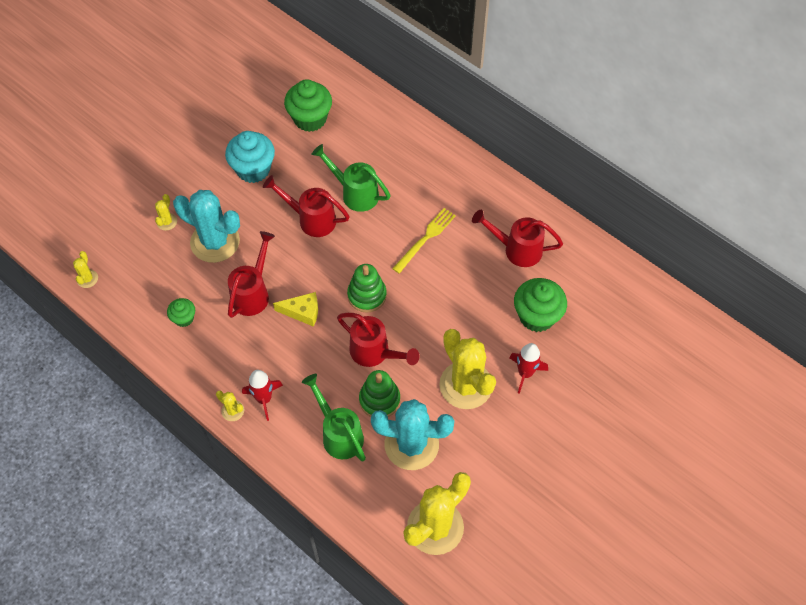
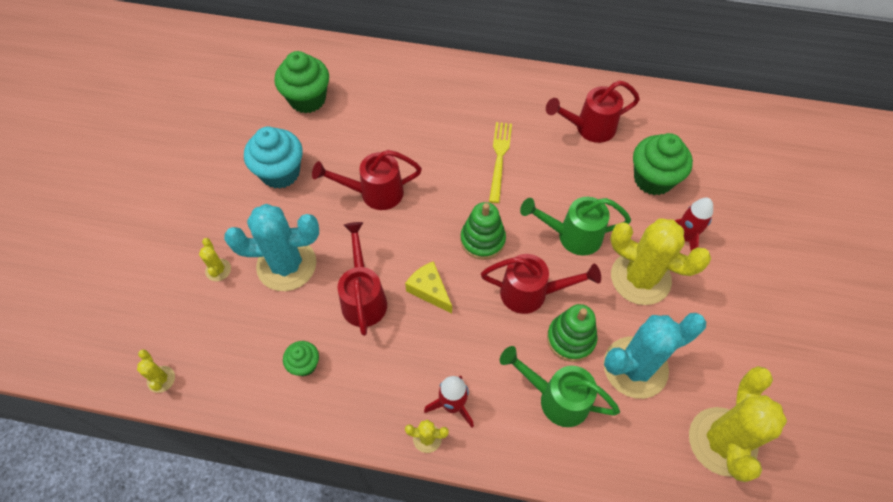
camera: 30 degrees left, 0 degrees up
yellow cheese [273,292,318,327] -> yellow cheese turned 105 degrees counterclockwise [405,261,452,314]
green watering can [311,144,390,212] -> green watering can moved to [520,197,631,256]

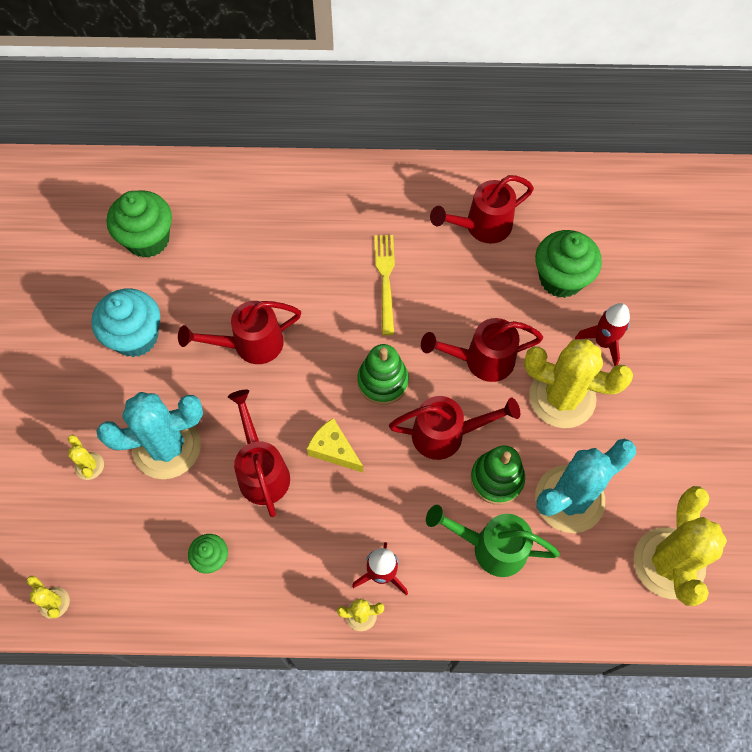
camera: 10 degrees left, 5 degrees up
green watering can [520,197,631,256] -> red watering can [421,318,543,382]

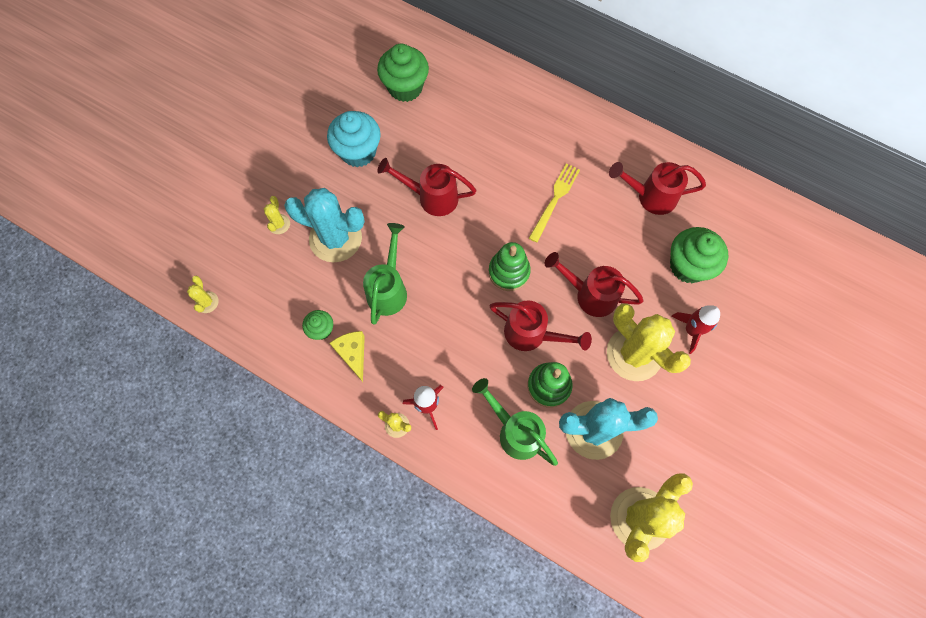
camera: 30 degrees right, 5 degrees up
red watering can [228,390,290,517] -> green watering can [363,223,407,325]
yellow cheese [307,418,363,472] -> yellow cheese moved to [330,331,365,382]

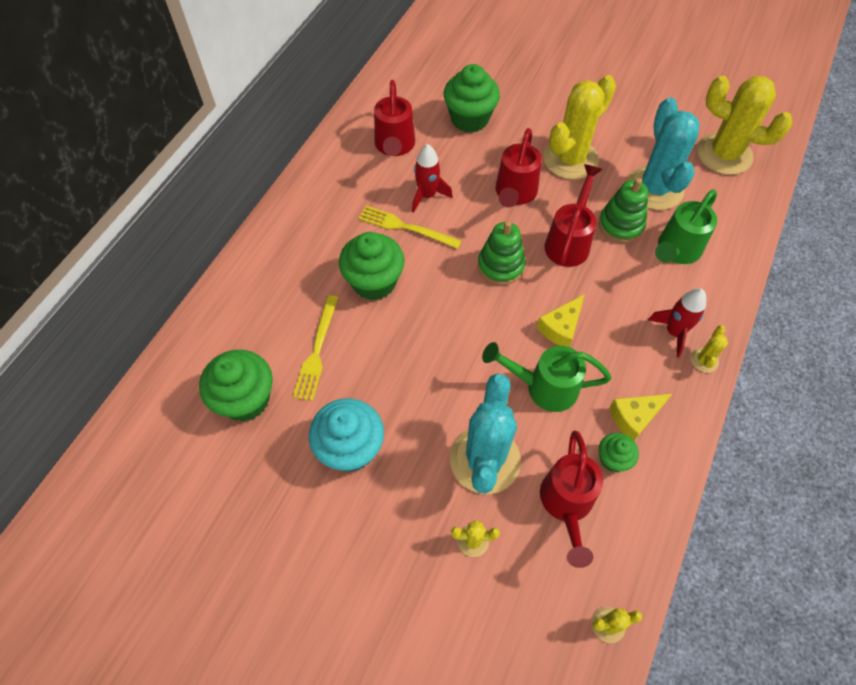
camera: 95 degrees left, 10 degrees down
red watering can [377,158,476,216] -> red watering can moved to [540,431,603,568]
red rocket [671,305,720,354] -> red rocket moved to [412,144,453,213]
none -> yellow fork [293,295,339,401]
none -> green cupcake [339,232,405,300]
none -> yellow cheese [536,294,585,347]

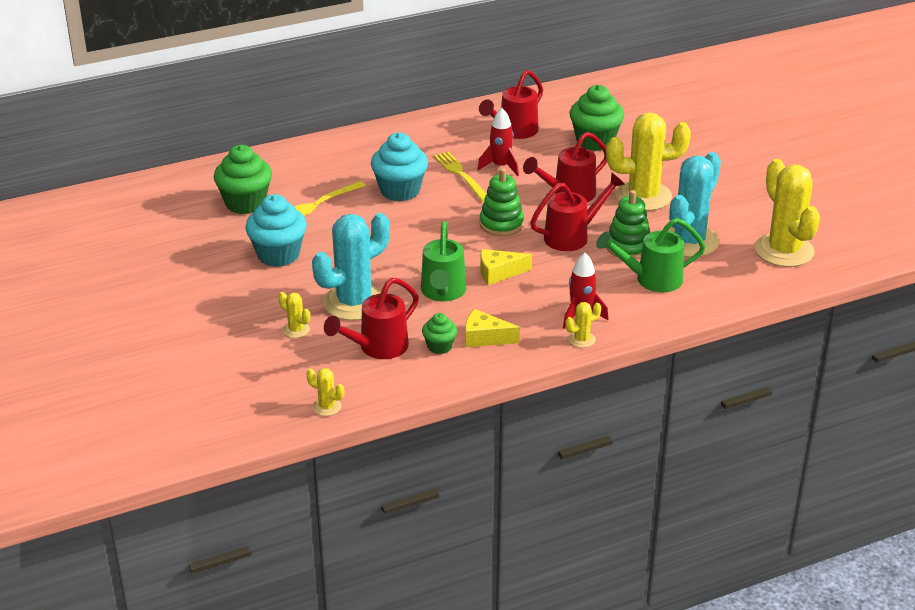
camera: 40 degrees right, 25 degrees down
green cupcake [339,232,405,300] -> turquoise cupcake [371,132,428,201]
green watering can [482,342,611,412] -> green watering can turned 135 degrees counterclockwise [421,221,466,301]

